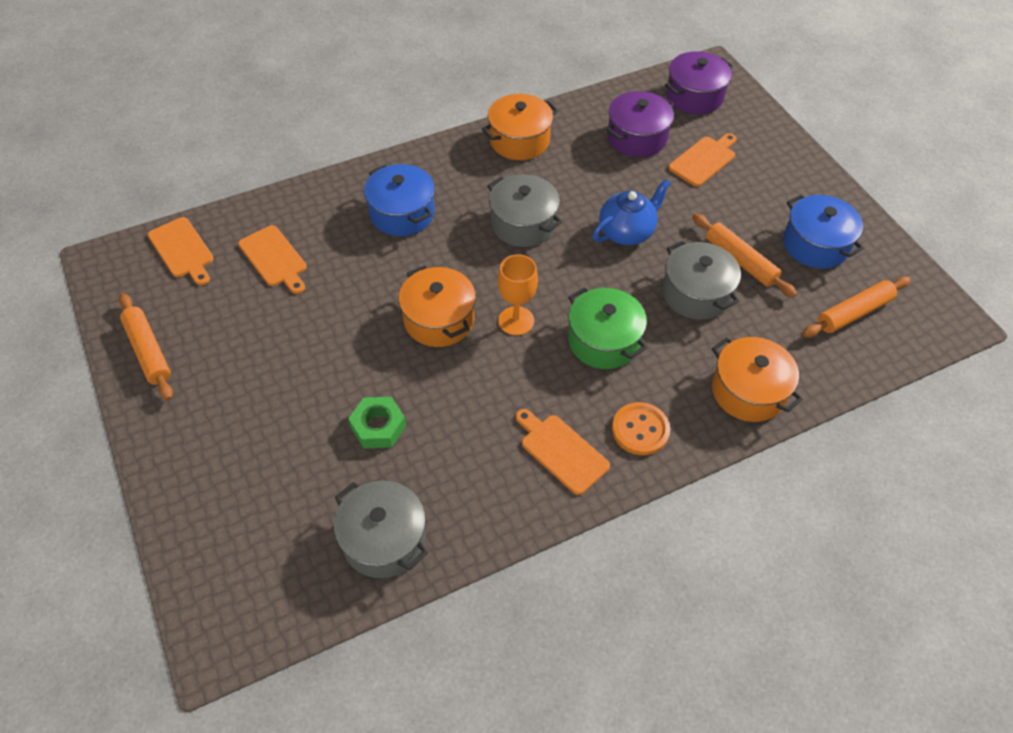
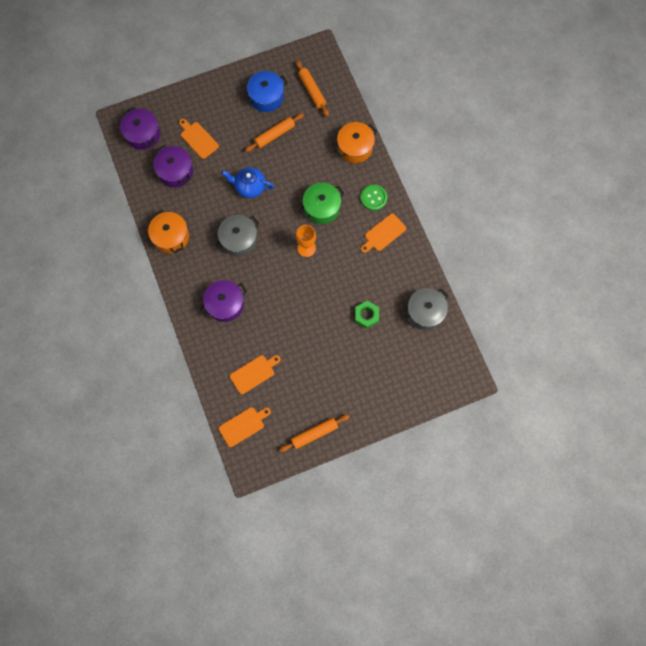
camera: 85 degrees left, 20 degrees up
blue pot [364,164,435,236] -> purple pot [200,280,247,322]
orange pot [399,265,476,347] -> none
blue teapot [593,179,671,245] -> blue teapot turned 45 degrees counterclockwise [222,167,274,198]
orange button [612,402,670,455] -> green button [361,185,387,211]
grey pot [662,241,741,320] -> none

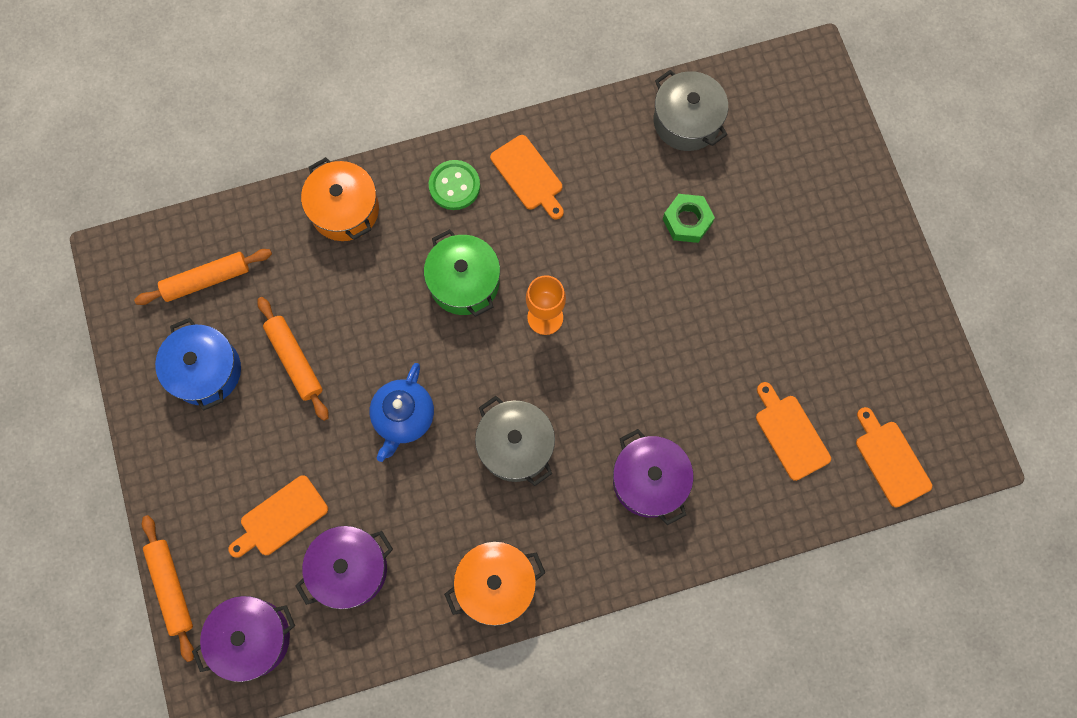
camera: 85 degrees left, 0 degrees up
orange rolling pin [279,414,350,452] -> orange rolling pin moved to [142,515,194,662]

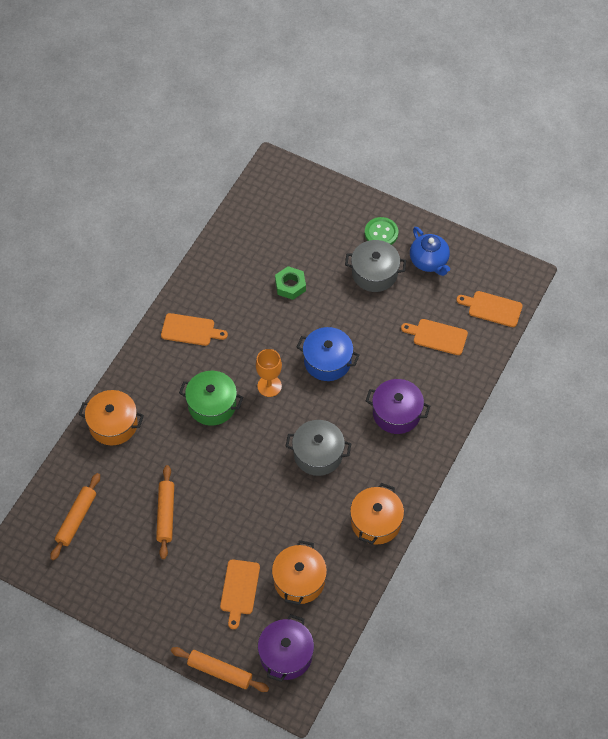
camera: 45 degrees left, 15 degrees down
blue pot [155,318,241,411] -> blue pot moved to [297,327,360,381]
orange rolling pin [257,297,329,421] -> orange rolling pin turned 75 degrees clockwise [156,465,174,559]
purple pot [296,526,393,609] -> orange pot [272,540,327,605]
blue teapot [370,363,434,462] -> blue teapot moved to [410,227,450,276]
green button [429,160,480,210] -> green button moved to [365,217,398,245]
grey pot [654,70,728,151] -> grey pot moved to [345,240,406,292]

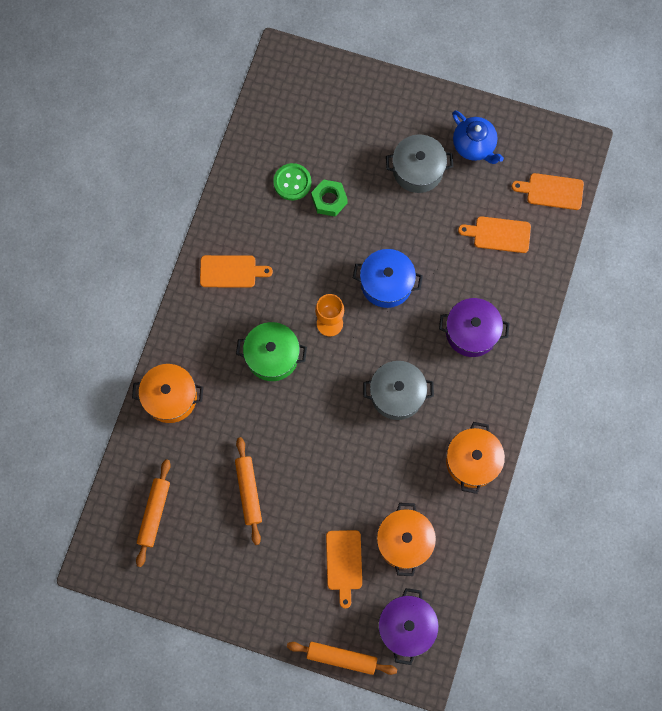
camera: 10 degrees left, 15 degrees up
green button [365,217,398,245] -> green button moved to [273,163,311,200]

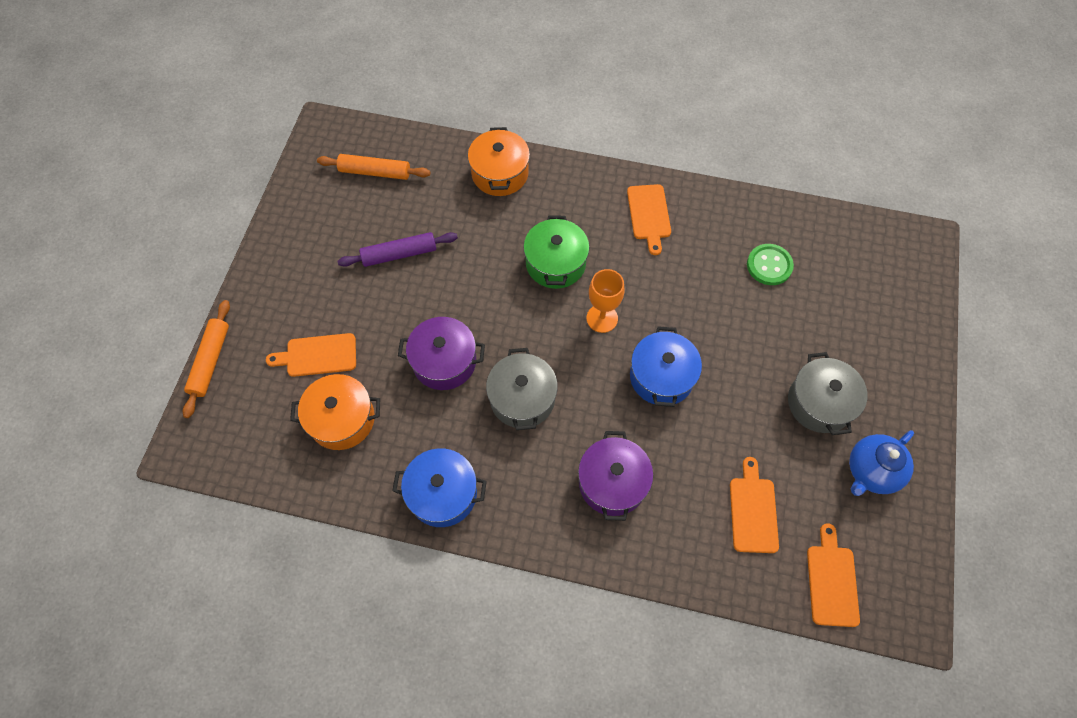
camera: 85 degrees right, 10 degrees down
orange rolling pin [235,437,262,545] -> purple rolling pin [338,232,458,267]
green nut [311,179,348,216] -> none
purple pot [378,588,439,665] -> purple pot moved to [398,317,485,390]
orange pot [446,422,505,494] -> blue pot [392,448,487,527]

